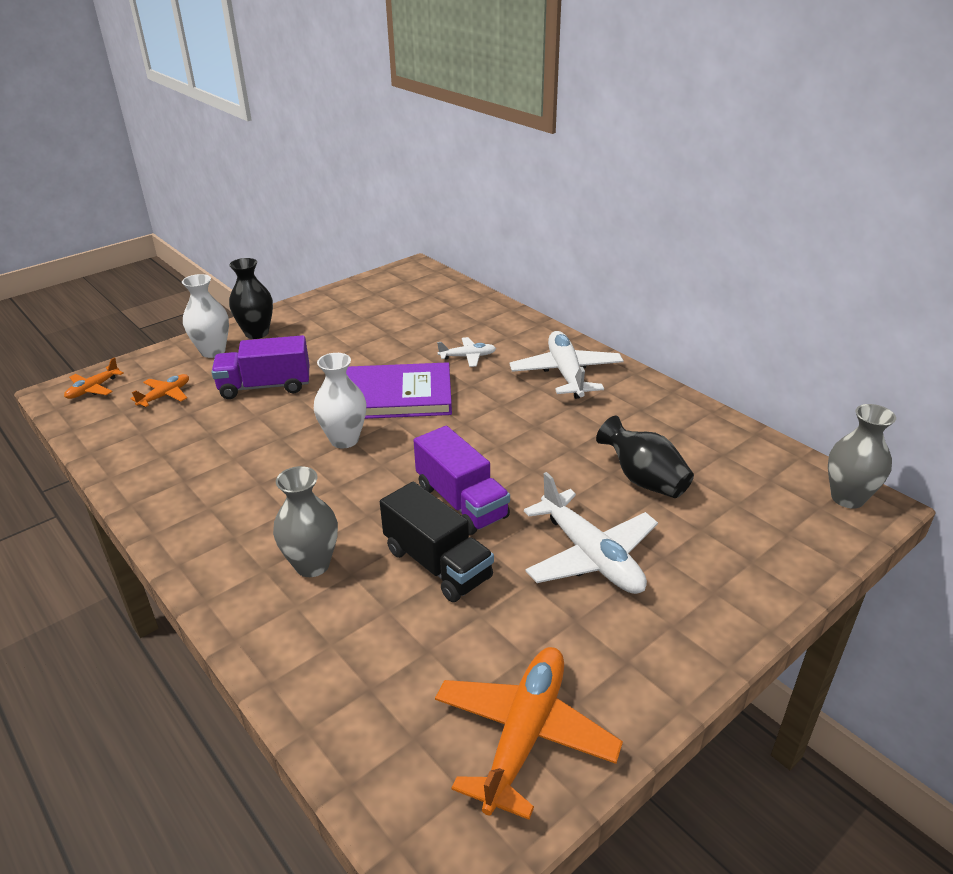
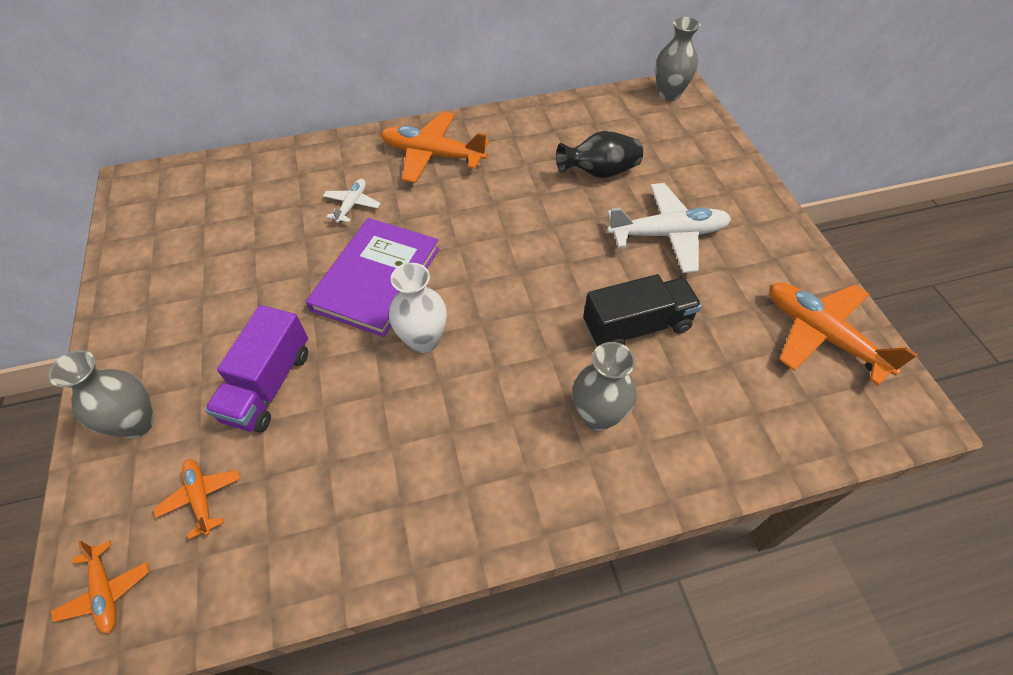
camera: 65 degrees left, 20 degrees up
white vase [182,274,229,358] -> grey vase [48,350,154,439]
black vase [229,258,273,339] -> none
purple truck [413,426,510,535] -> none
white plane [510,331,624,399] -> orange plane [381,112,489,183]

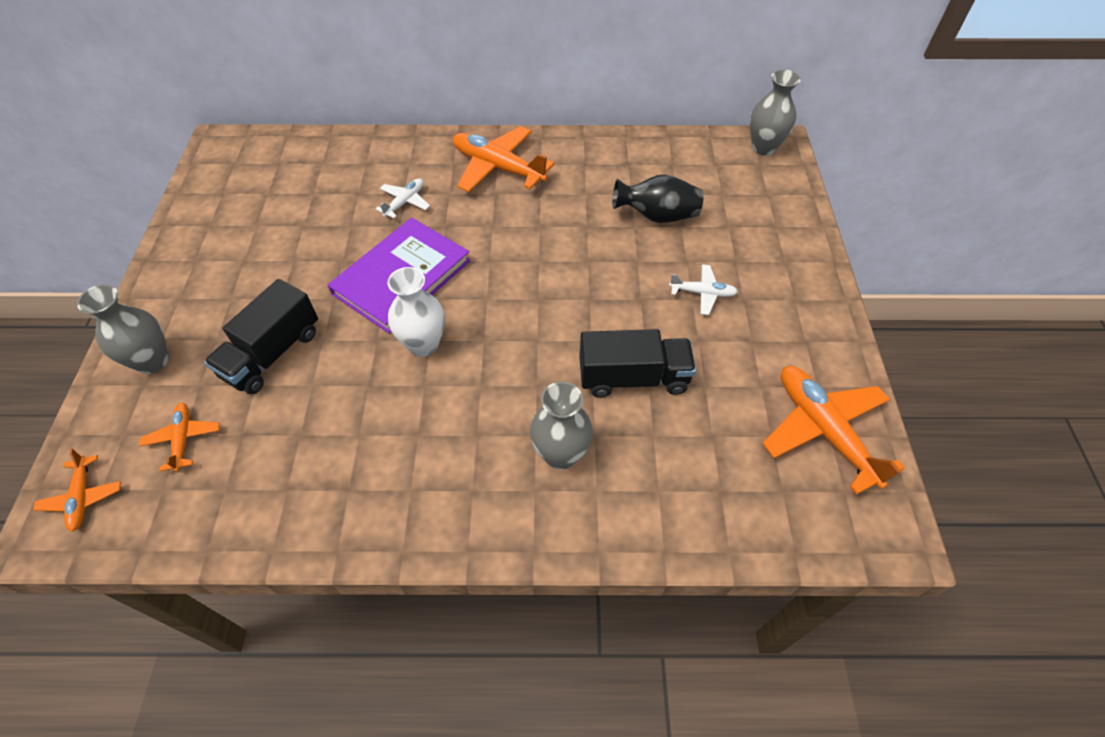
camera: 15 degrees right, 0 degrees up
purple truck [205,305,308,432] -> black truck [204,279,318,394]
white plane [607,183,731,273] -> white plane [669,264,738,315], size x0.52

